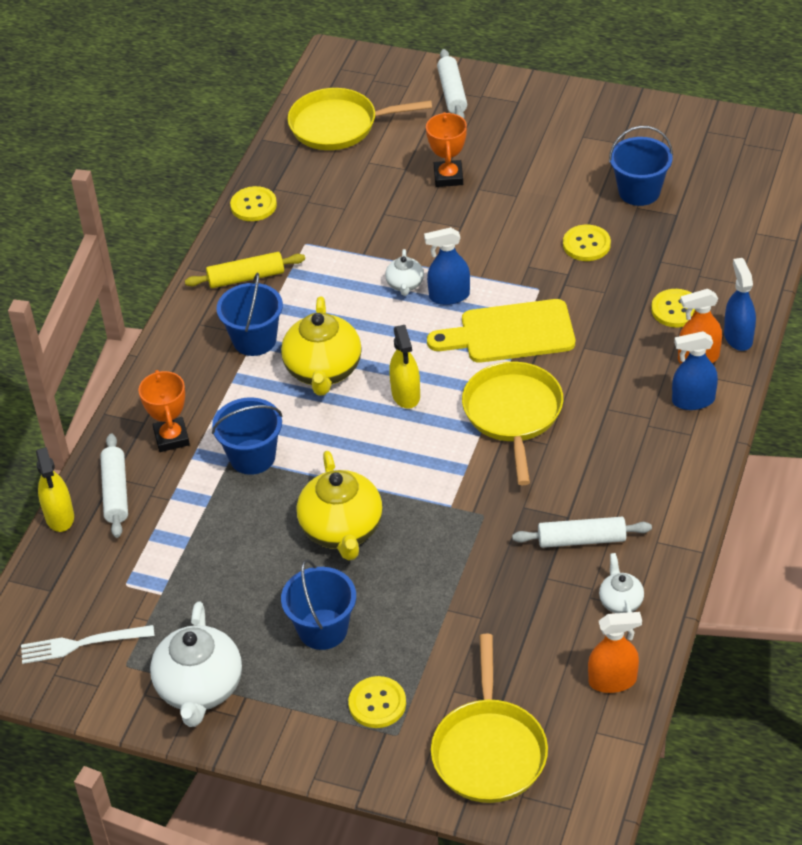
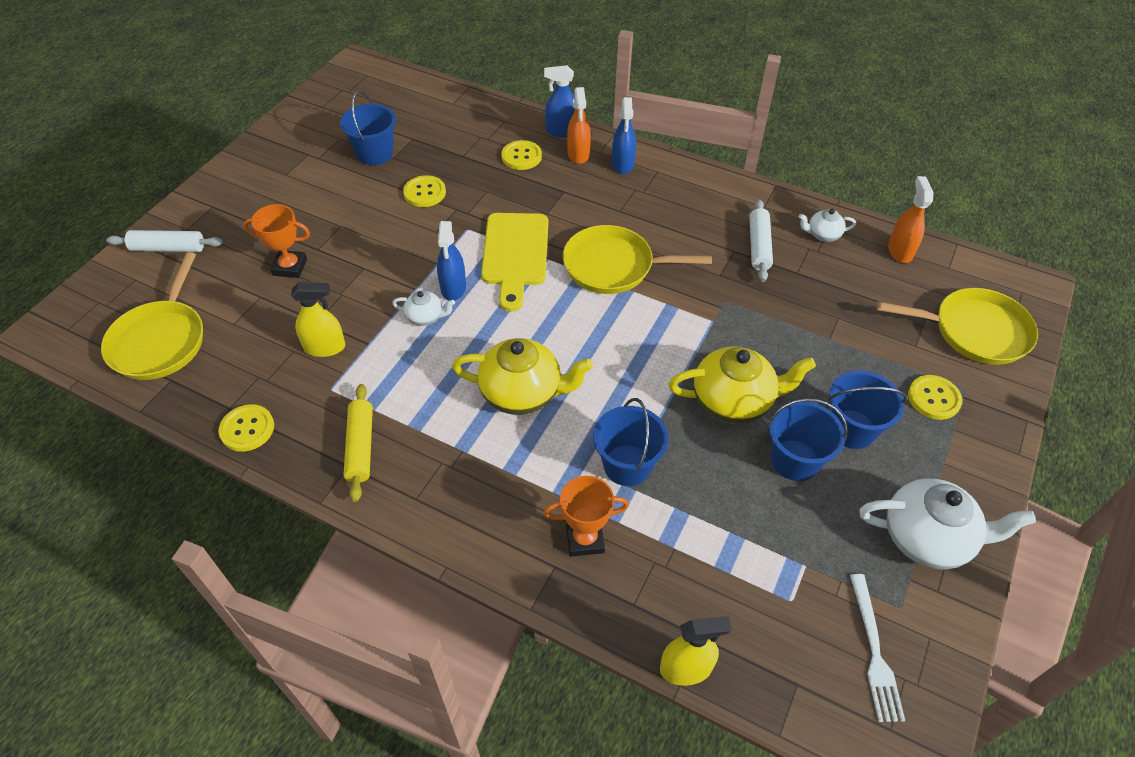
camera: 85 degrees left, 5 degrees up
white rolling pin [100,433,128,538] -> none
blue bucket [217,273,283,356] -> blue bucket moved to [768,398,848,481]
yellow spray bottle [390,325,420,409] -> yellow spray bottle moved to [291,282,345,357]

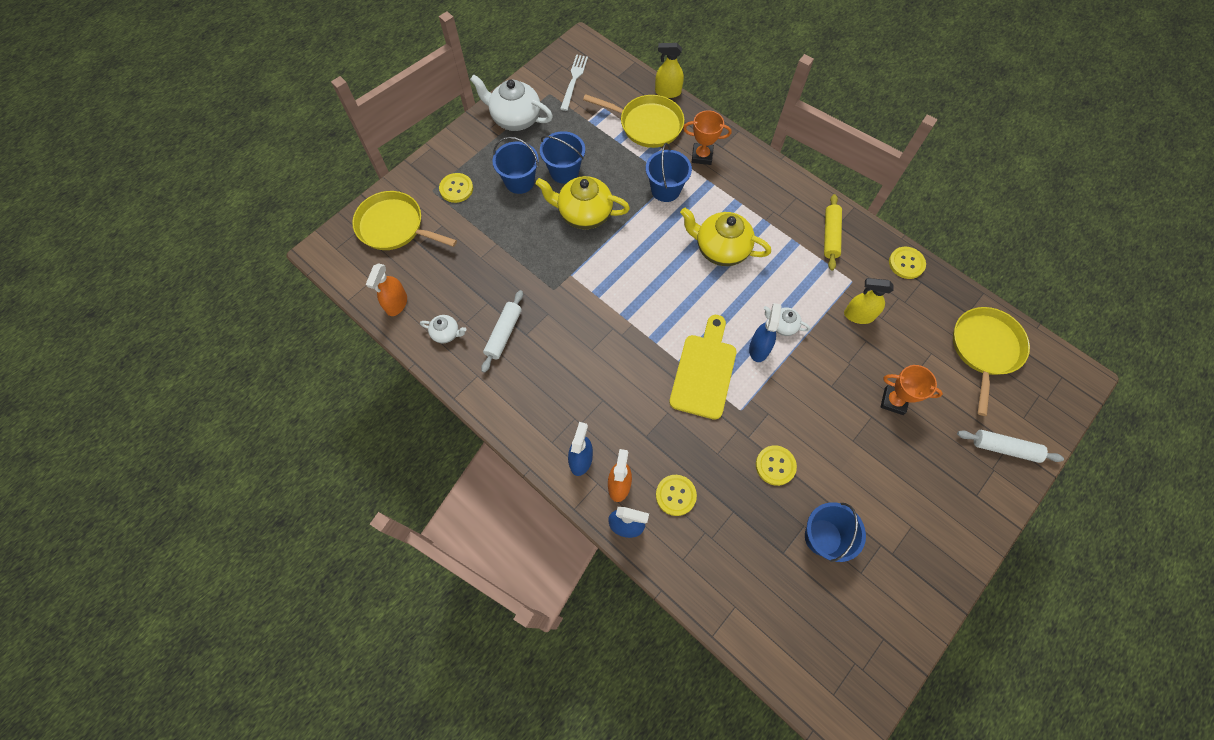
camera: 165 degrees left, 15 degrees up
yellow pan [563,225,712,294] -> yellow pan moved to [583,94,684,148]

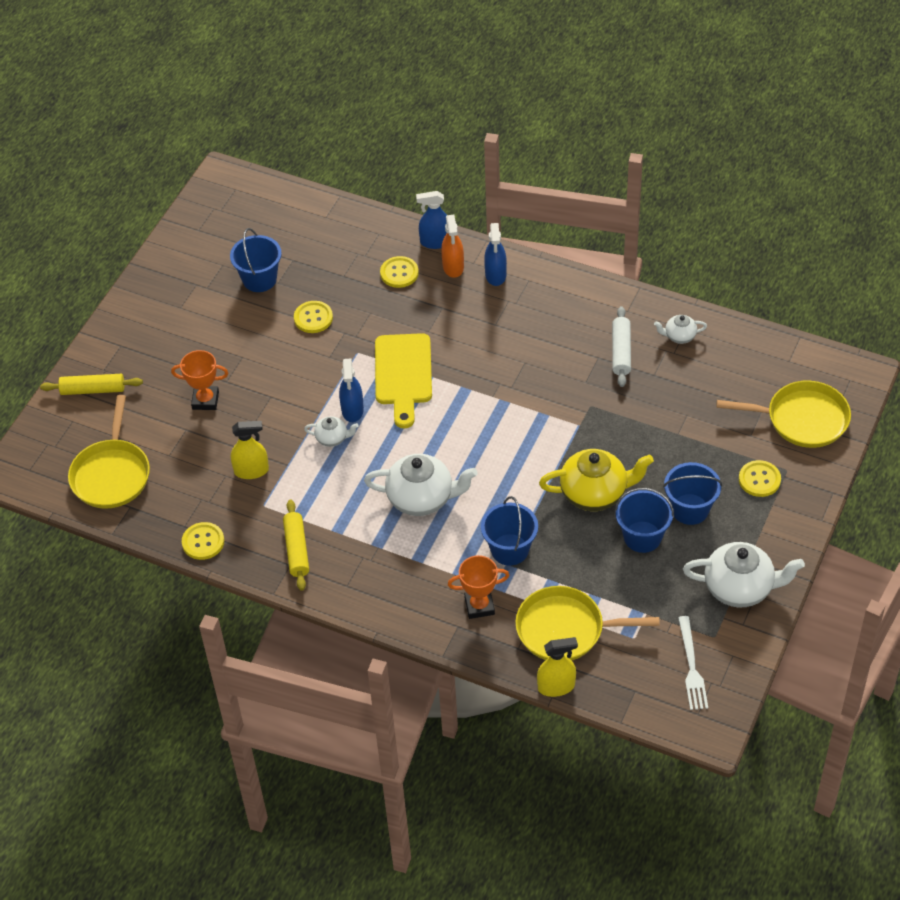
camera: 165 degrees right, 15 degrees down
orange spray bottle [366,263,407,316] -> none
yellow teapot [680,208,771,266] -> white teapot [364,454,477,516]
white rolling pin [957,430,1064,463] -> yellow rolling pin [40,374,143,395]

